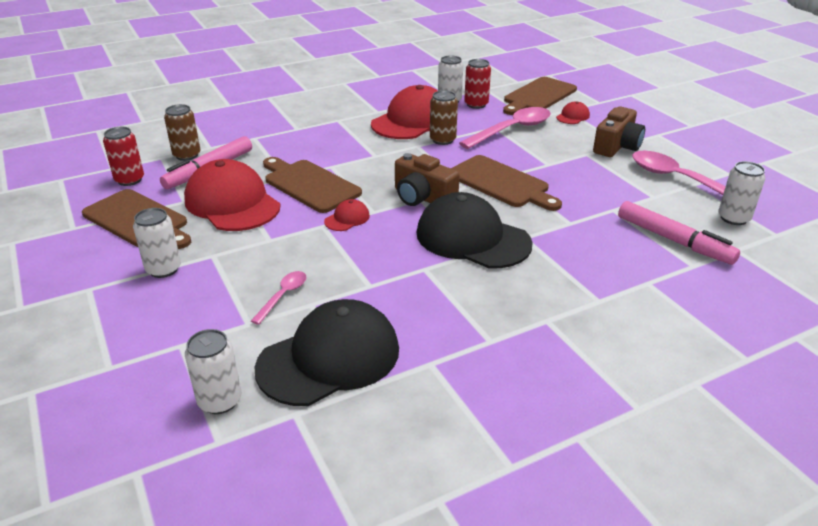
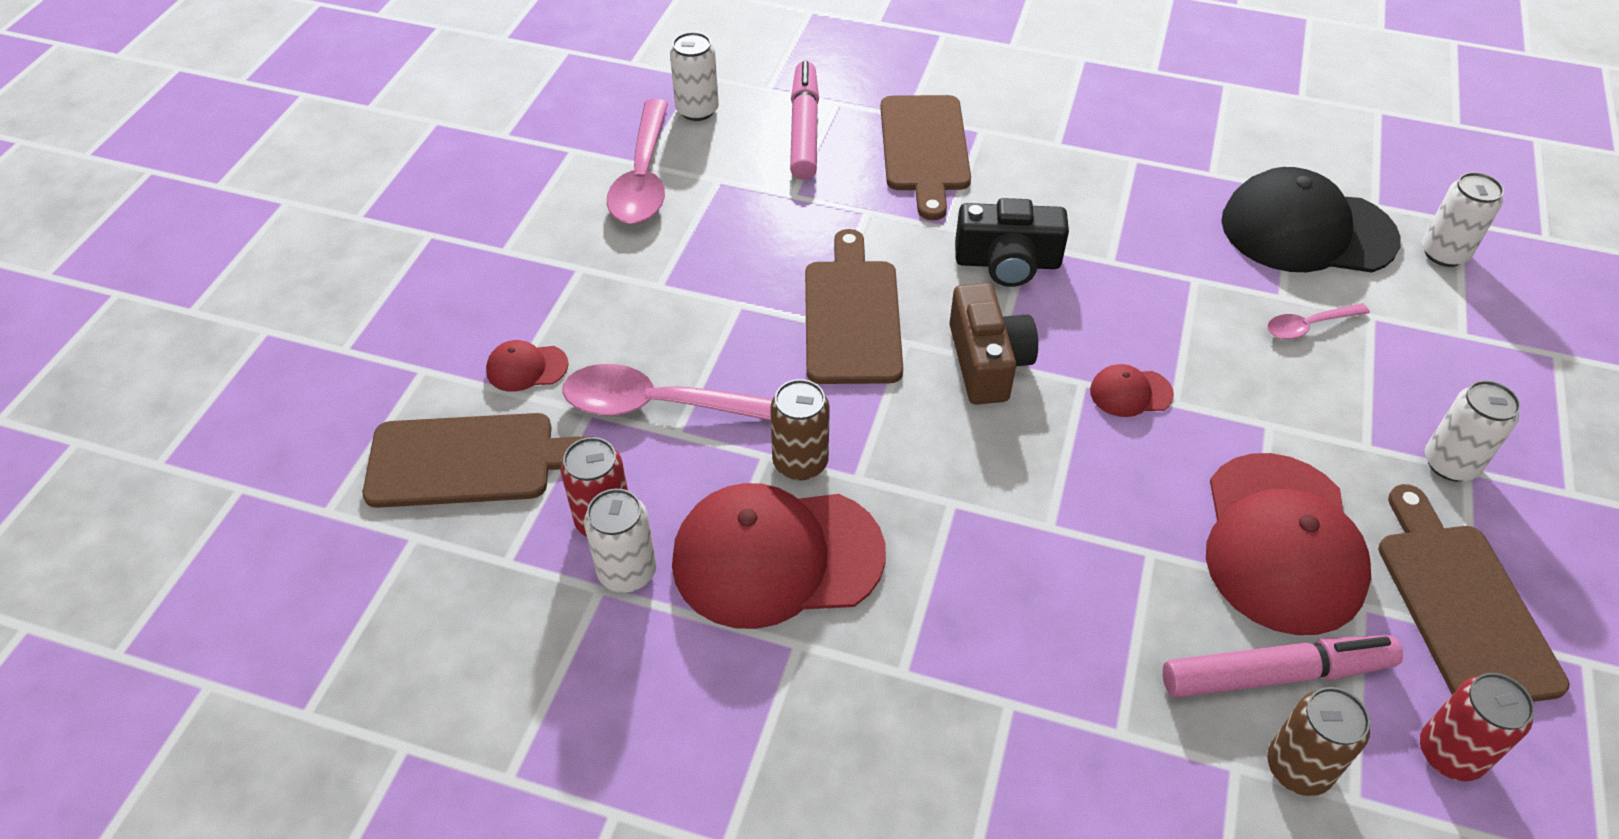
camera: 135 degrees left, 15 degrees up
brown cutting board [263,157,362,213] -> brown cutting board moved to [880,95,971,220]
black cap [417,192,533,269] -> black camera [955,198,1069,287]
brown camera [593,107,645,157] -> none

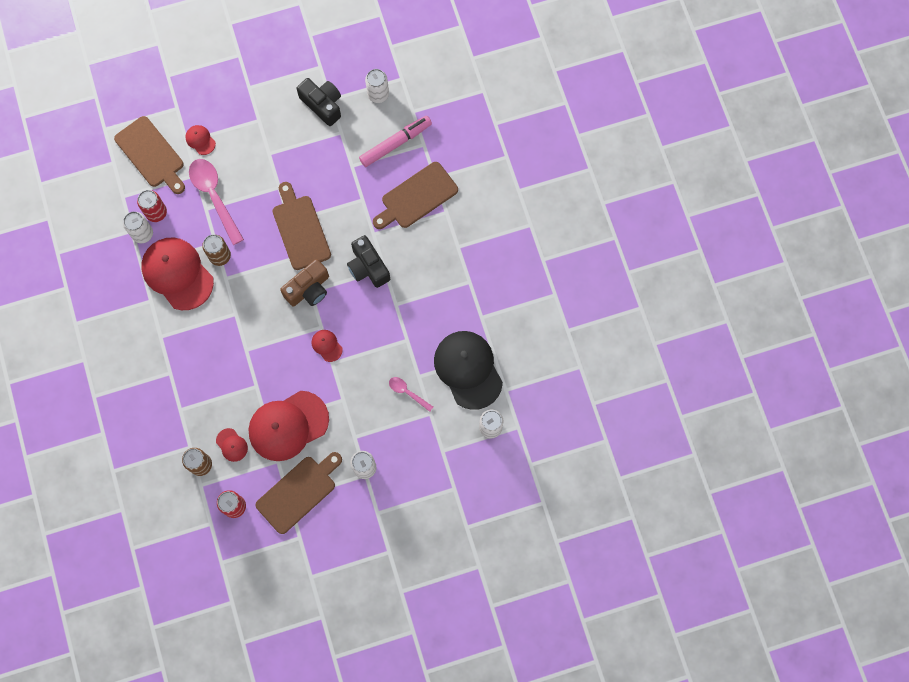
camera: 55 degrees right, 25 degrees up
pink spoon [607,99,668,224] -> black camera [297,78,341,126]
brown cutting board [805,229,903,384] -> brown cutting board turned 75 degrees counterclockwise [273,182,331,270]
pink marker [1163,635,1403,698] -> red cap [216,428,248,462]

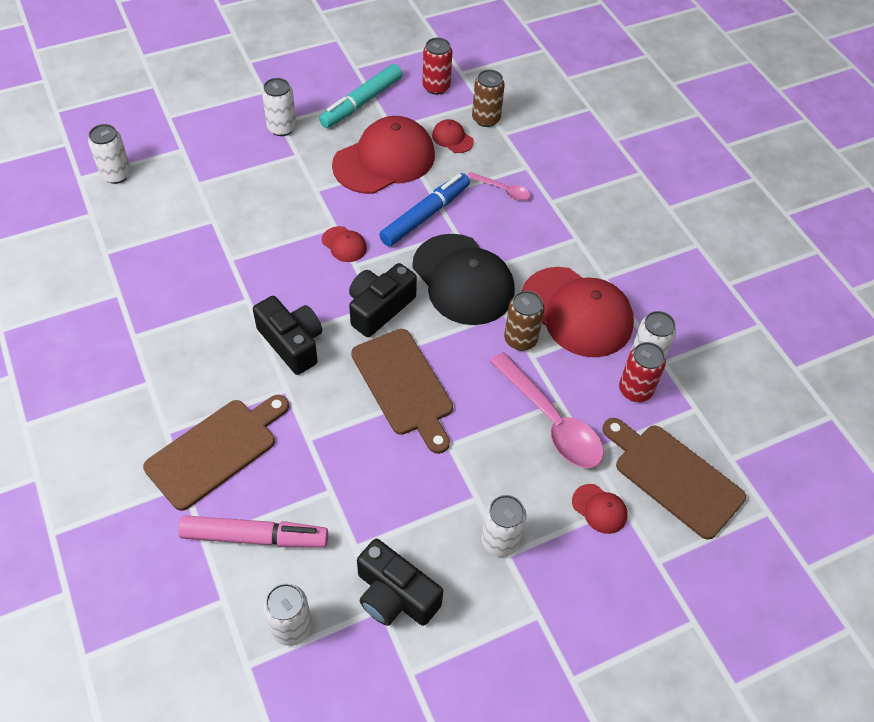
camera: 170 degrees right, 20 degrees down
brown cutting board [256,452,342,534] -> turquoise marker [319,64,402,128]
brown camera [280,259,329,307] -> black camera [349,263,417,337]
pink marker [359,116,432,167] -> pink marker turned 135 degrees counterclockwise [178,515,328,547]
pink spoon [389,377,433,412] -> pink spoon moved to [467,172,531,201]
black cap [434,331,503,410] -> black cap moved to [412,234,515,325]
none -> blue marker [379,173,470,247]
none -> white can [481,495,527,557]

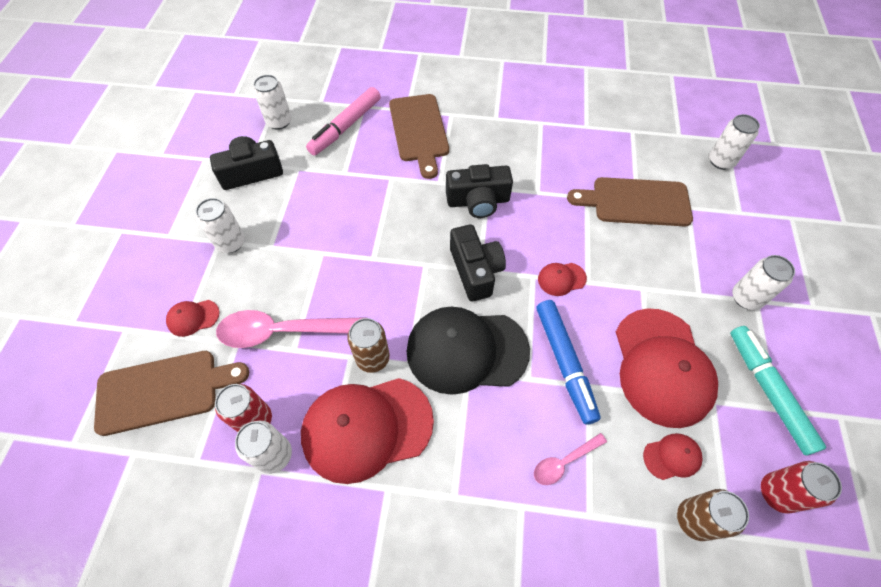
camera: 125 degrees right, 5 degrees up
brown cutting board [351,329,453,454] -> brown cutting board moved to [567,177,693,226]

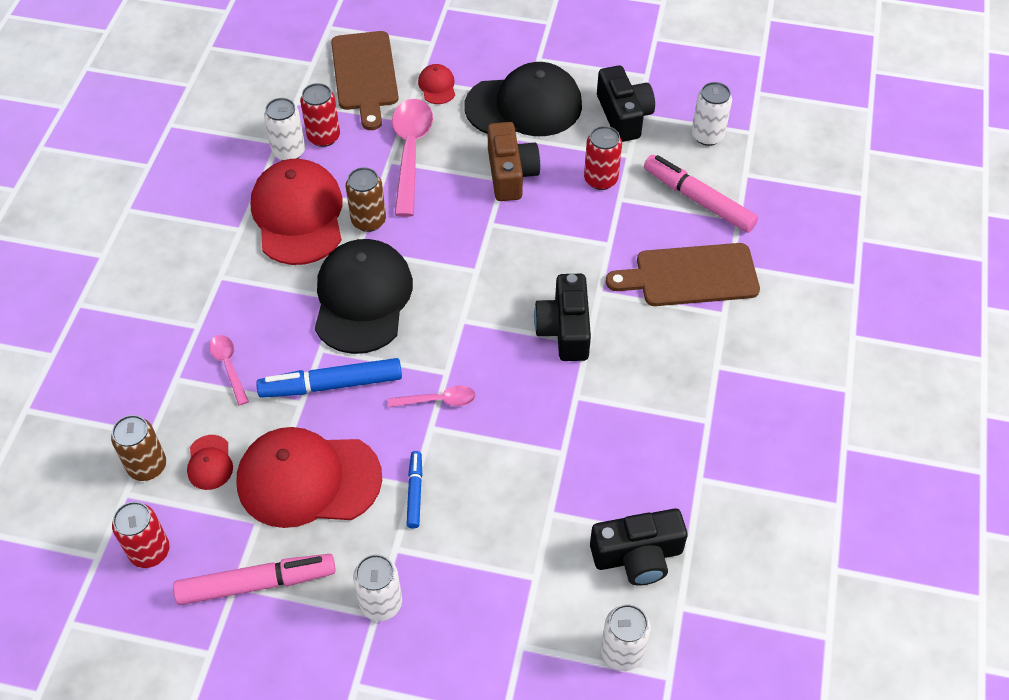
camera: 95 degrees right, 5 degrees down
white can [196,198,245,253] -> black cap [464,62,582,136]
black camera [450,224,506,301] -> black camera moved to [590,508,688,585]
red cap [538,263,587,296] -> pink spoon [388,385,476,408]
brown cutting board [567,177,693,226] -> none
turquoise marker [730,326,826,456] -> pink marker [173,554,336,605]
none -> blue marker [406,451,422,529]
none -> brown camera [487,122,541,201]
none -> red can [584,126,622,190]

